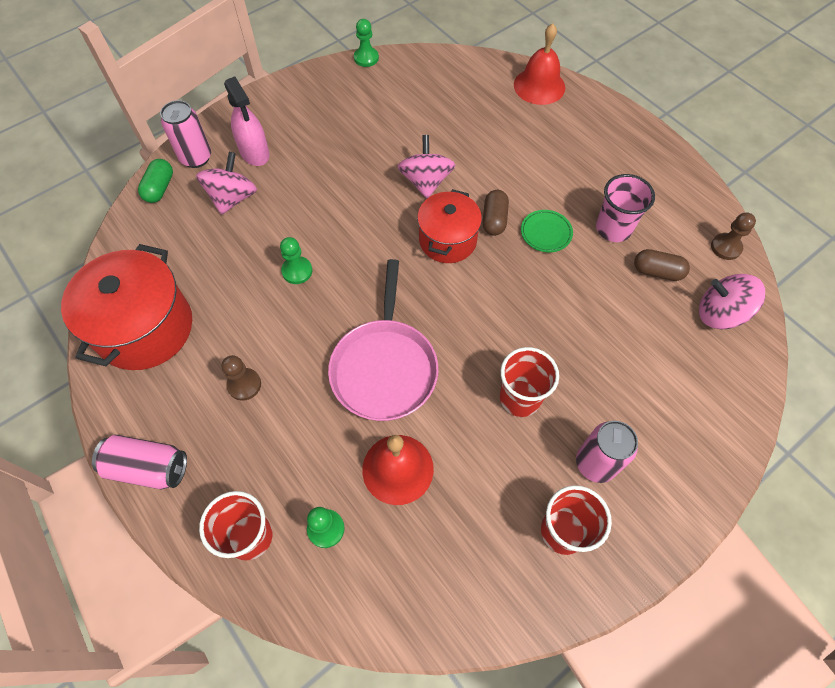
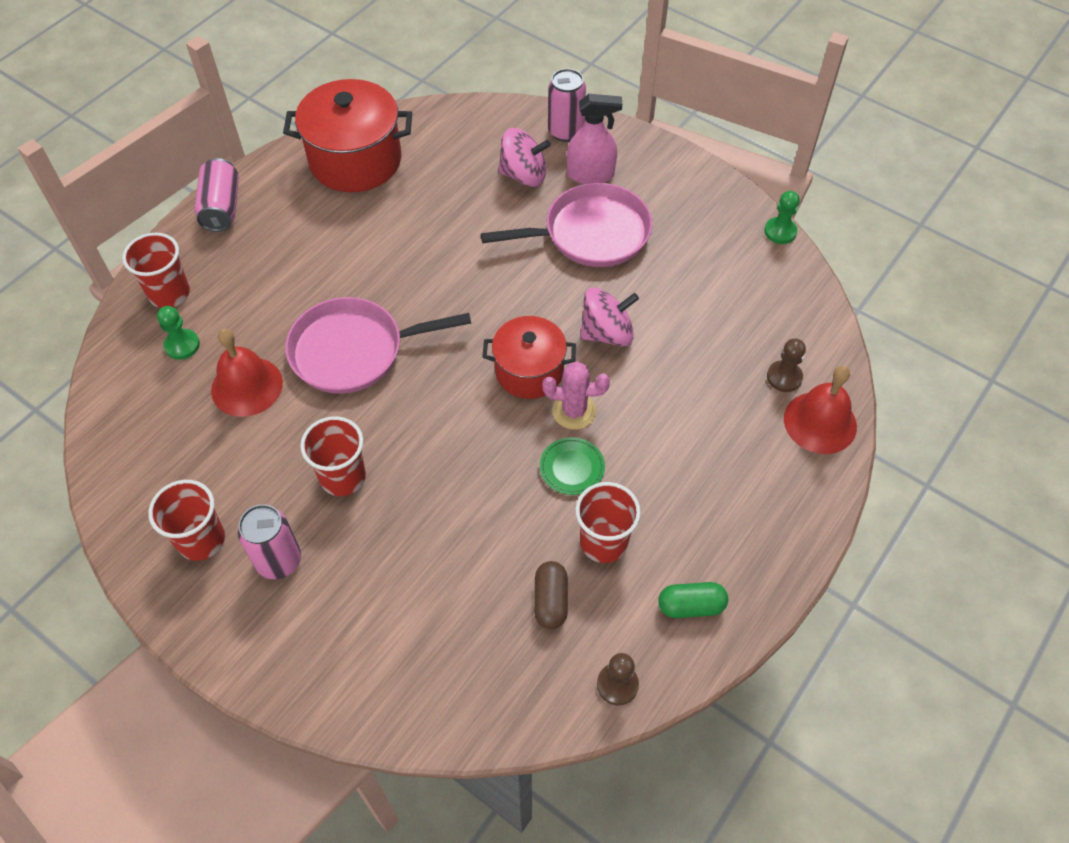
camera: 75 degrees right, 5 degrees down
green capsule [138,159,173,203] -> green capsule moved to [658,582,728,618]
brown pawn [221,355,261,401] -> brown pawn moved to [767,339,806,392]
pink spray bottle [224,77,270,166] -> pink spray bottle turned 135 degrees counterclockwise [567,94,622,184]
green pawn [280,237,312,284] -> none
brown capsule [483,190,509,236] -> pink cactus [543,361,610,430]
pink cup [596,174,655,242] -> red cup [575,482,641,563]
pink spinning top [699,274,765,329] -> none
none -> pink pan [481,183,652,267]

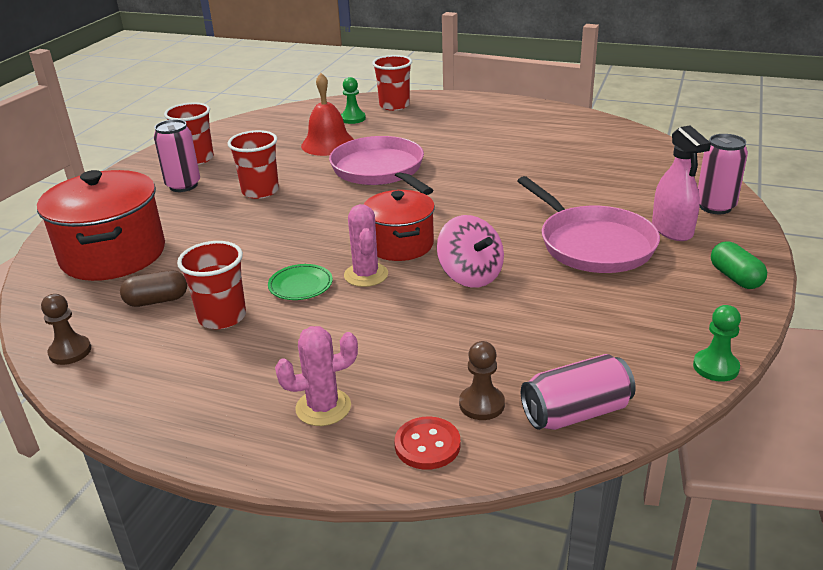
camera: 75 degrees right, 25 degrees down
pink can [194,158,239,232] -> pink can moved to [521,354,635,430]
red pot [283,79,412,192] -> red pot moved to [37,170,165,281]
pink spinning top [498,128,551,187] -> none
green capsule [658,582,728,618] -> green capsule moved to [711,242,767,289]
red bell [784,366,857,454] -> red button [395,417,461,470]
none -> pink cactus [275,326,358,426]

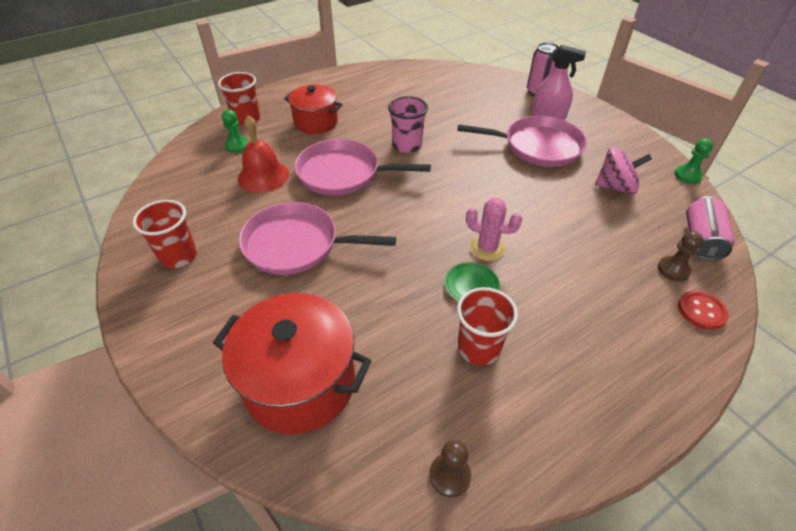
camera: 55 degrees left, 15 degrees up
brown capsule [120,270,187,307] -> none
pink can [154,119,200,192] -> none
red cup [227,130,279,199] -> pink pan [239,202,396,275]
pink cactus [275,326,358,426] -> none
red pot [364,190,435,261] -> red pot moved to [284,84,343,134]
pink spinning top [437,215,504,288] -> pink spinning top moved to [595,147,652,195]
green capsule [711,242,767,289] -> none
none -> pink cup [388,96,428,153]

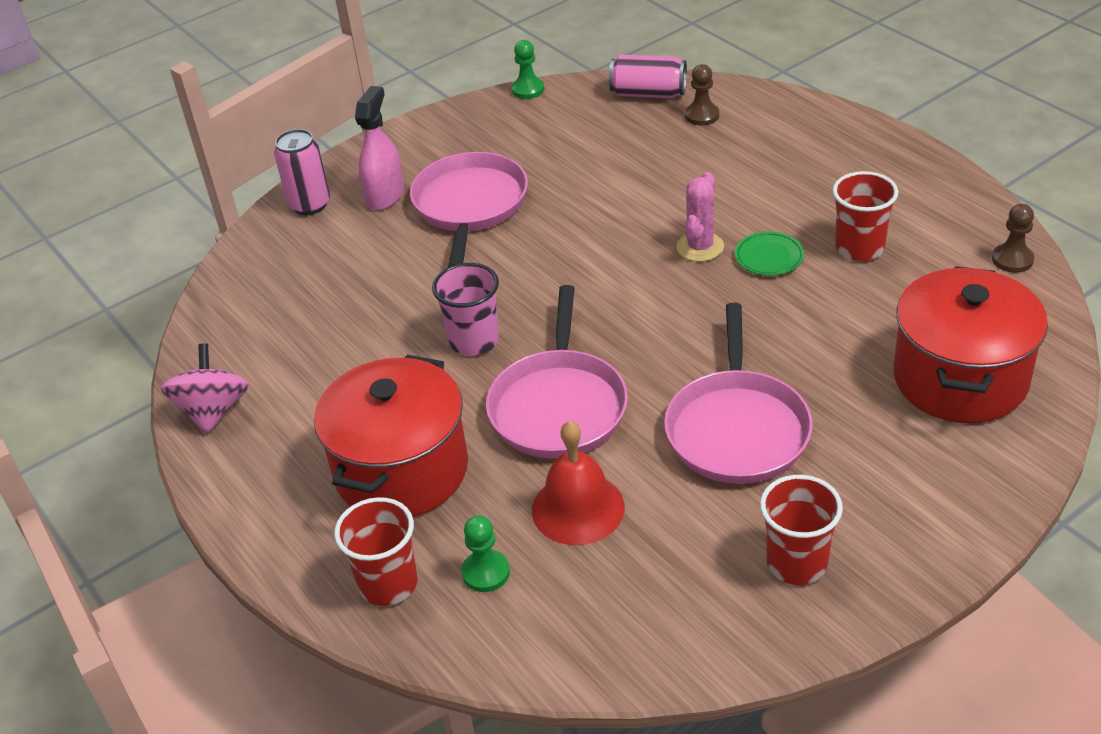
camera: 90 degrees left, 5 degrees down
red pot [284,84,343,134] -> red pot [314,355,468,517], size x1.55
pink spinning top [595,147,652,195] -> pink spinning top moved to [161,343,249,434]
red button [678,291,729,330] -> none

